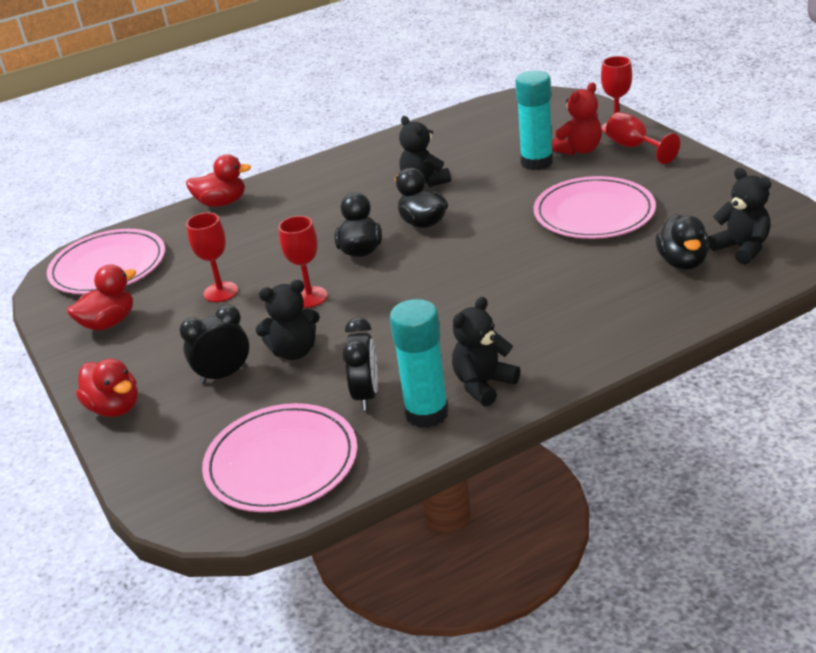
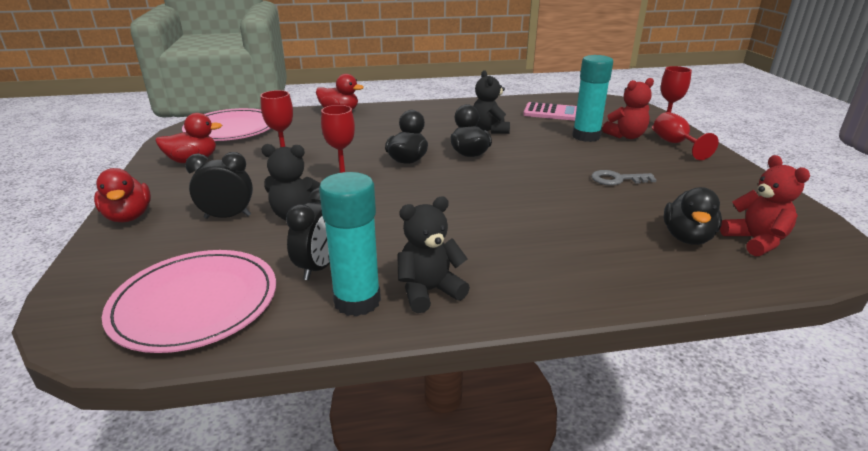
camera: 15 degrees right, 5 degrees down
pink plate [534,176,656,239] -> grey key [591,170,656,185]
black teddy bear [709,168,771,265] -> red teddy bear [720,155,810,256]
none -> pink calculator [523,102,577,121]

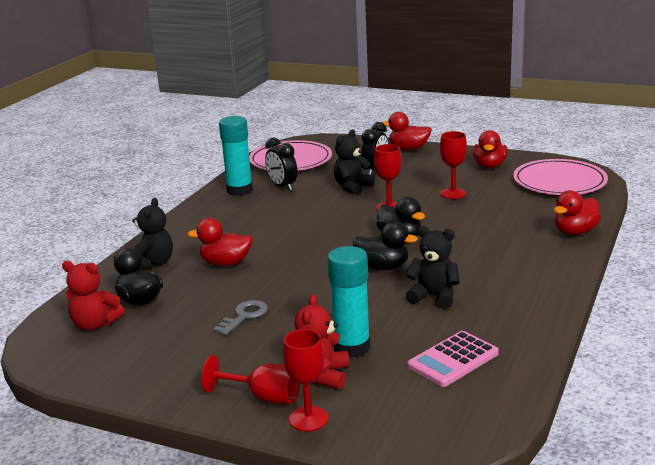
camera: 125 degrees right, 5 degrees down
black teddy bear [397,197,470,313] -> black teddy bear moved to [132,198,173,270]
none -> red duck [187,218,253,266]

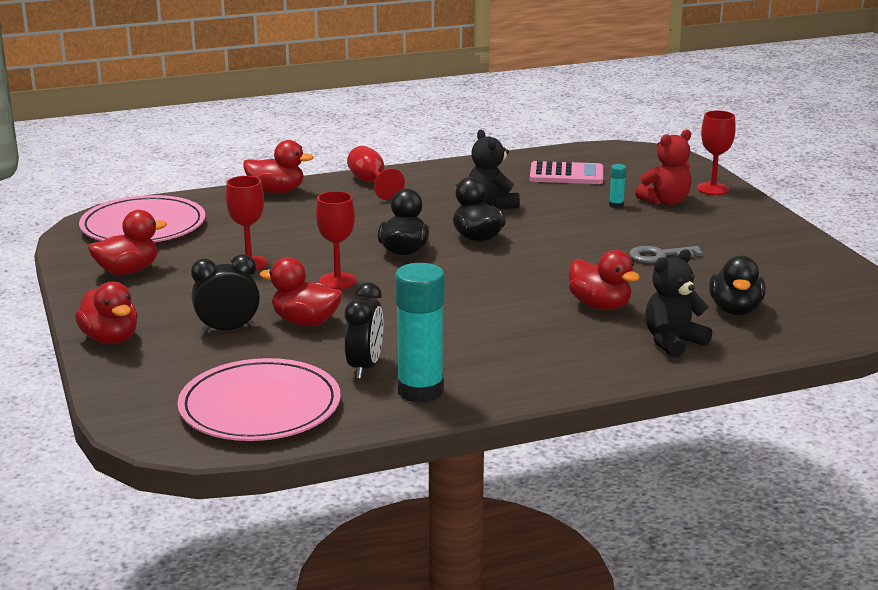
camera: 135 degrees left, 0 degrees up
red teddy bear [62,261,125,330] -> none
red goblet [201,355,300,404] -> red goblet moved to [347,146,405,200]
turquoise glue stick [327,246,371,358] -> turquoise glue stick [609,164,626,208], size x0.42
black teddy bear [334,130,375,195] -> red duck [260,257,343,326]

